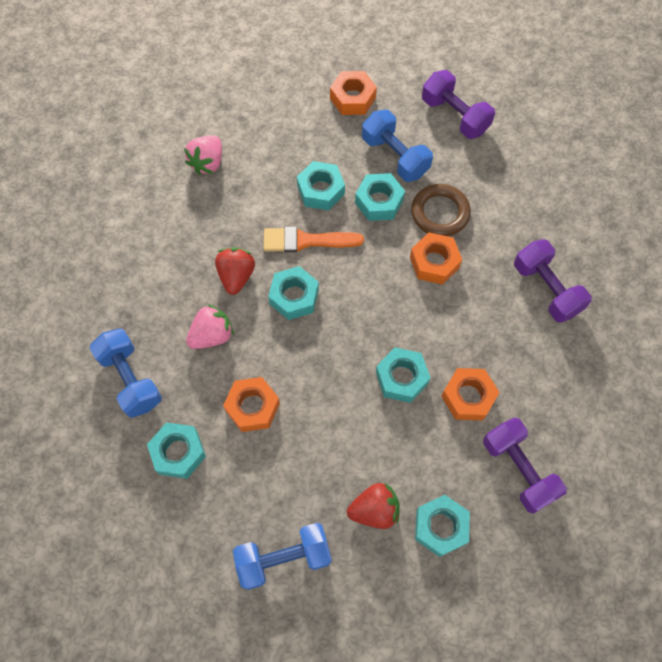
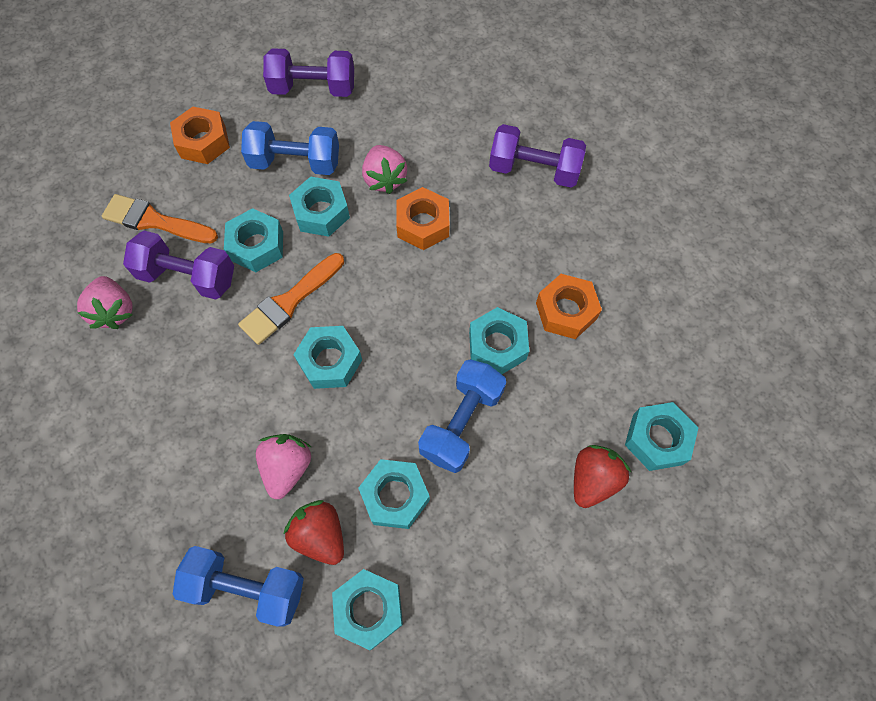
camera: 45 degrees left, 0 degrees up
red strawberry [215,248,255,295] -> red strawberry moved to [284,500,344,565]
orange nut [223,377,280,432] -> turquoise nut [358,459,430,529]
blue dumbbell [233,523,332,590] -> blue dumbbell moved to [418,359,506,473]
brown ring [411,184,471,236] -> pink strawberry [362,145,407,194]
purple dumbbell [483,417,567,514] -> purple dumbbell moved to [123,231,234,300]
none -> orange brush [102,194,218,243]

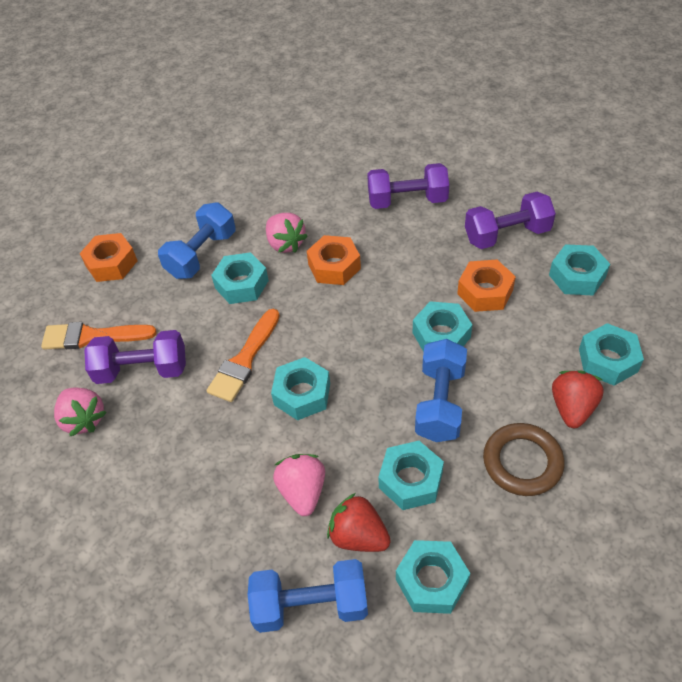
camera: 15 degrees left, 15 degrees down
turquoise nut [224,208,283,272] -> turquoise nut moved to [549,244,610,295]
blue dumbbell [241,121,339,175] -> blue dumbbell turned 45 degrees counterclockwise [158,202,236,279]
purple dumbbell [263,48,354,97] -> purple dumbbell moved to [465,192,556,249]
none -> brown ring [483,423,565,496]

